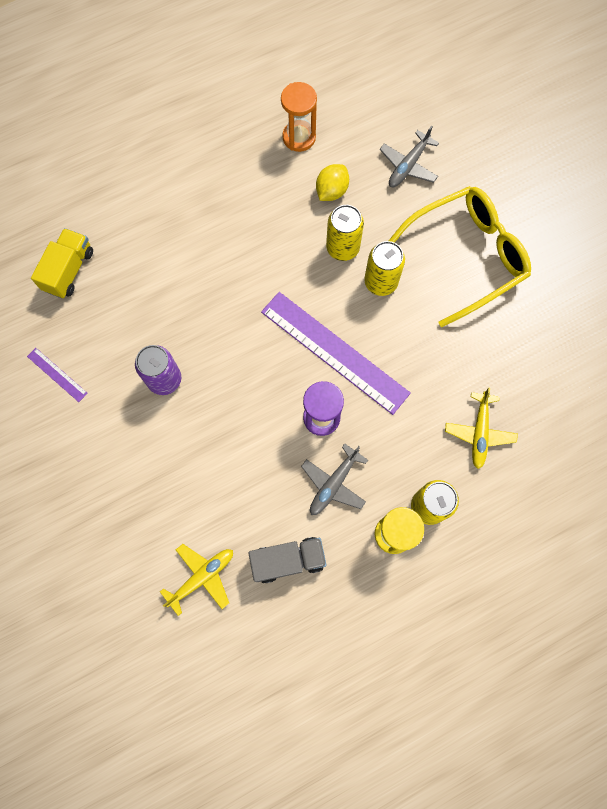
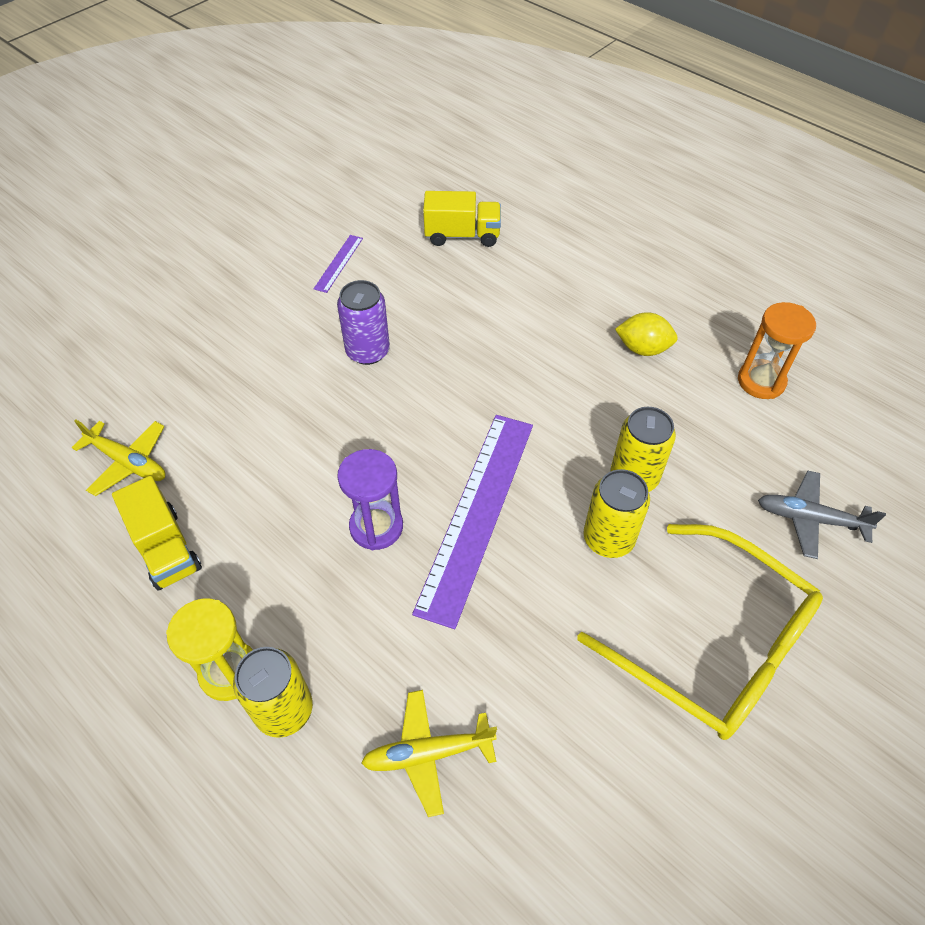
camera: 70 degrees right, 20 degrees down
grey truck [248,537,327,583] -> yellow truck [112,476,202,590]
grey plane [301,443,368,515] -> none
yellow lemon [316,164,349,201] -> yellow lemon moved to [615,312,678,356]

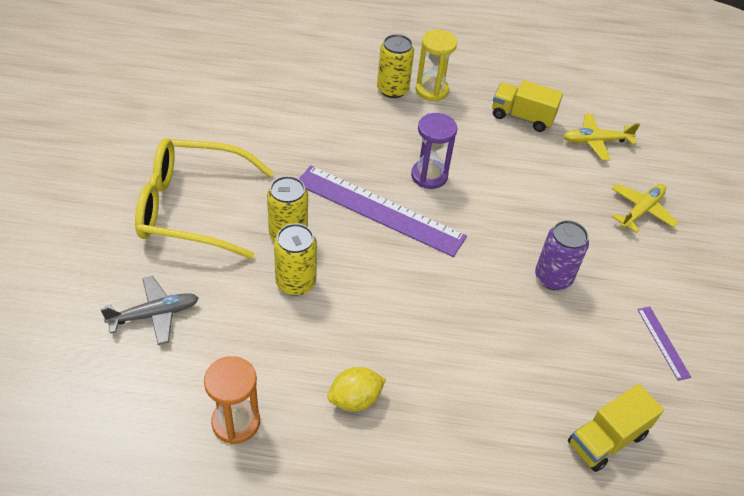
camera: 140 degrees right, 5 degrees down
yellow plane [361,690,497,817] -> yellow plane moved to [612,184,678,233]
purple ruler [412,415,533,629] -> purple ruler turned 45 degrees counterclockwise [299,165,467,257]

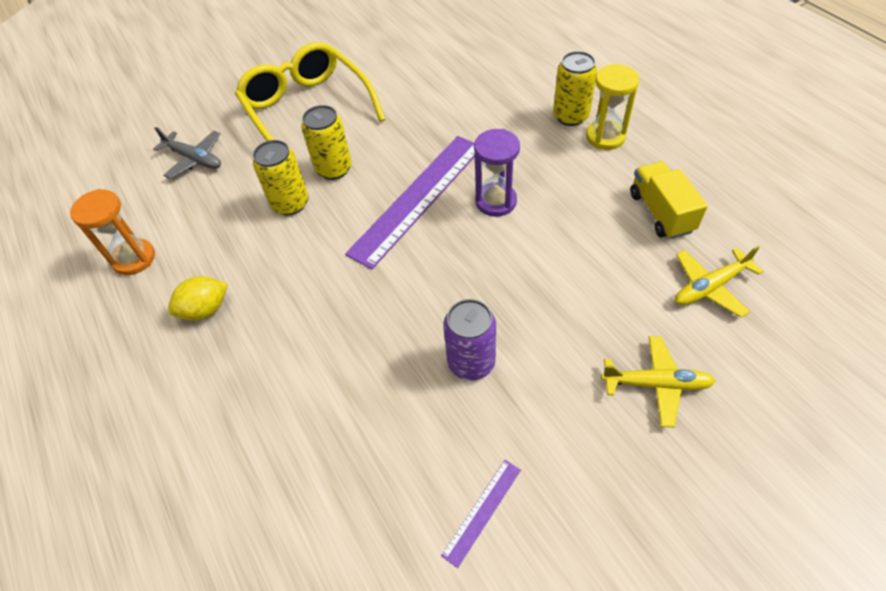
camera: 60 degrees right, 5 degrees up
purple ruler [299,165,467,257] -> purple ruler turned 45 degrees clockwise [345,136,475,270]
yellow lemon [327,367,386,411] -> yellow lemon turned 60 degrees counterclockwise [168,276,228,321]
yellow plane [564,114,640,161] -> yellow plane turned 75 degrees counterclockwise [675,245,763,318]
yellow truck [568,384,664,472] -> none

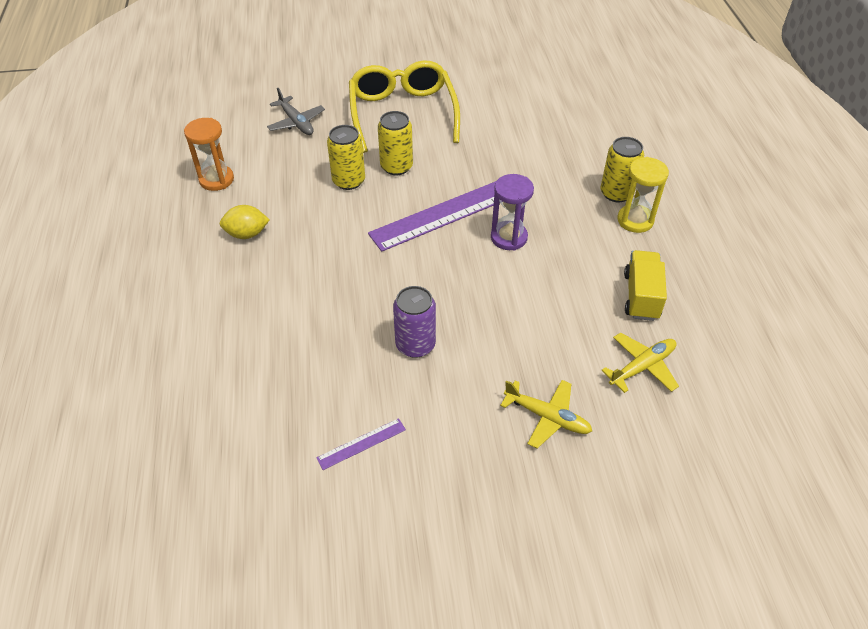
camera: 20 degrees right, 5 degrees down
yellow plane [675,245,763,318] -> yellow plane turned 150 degrees clockwise [601,333,679,393]

